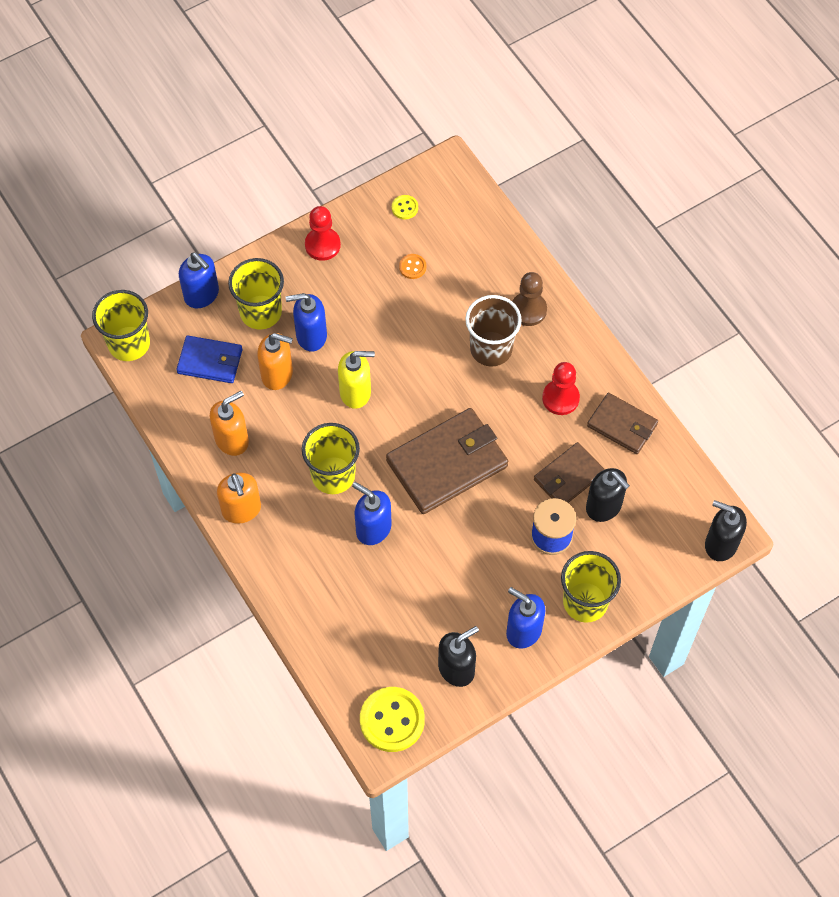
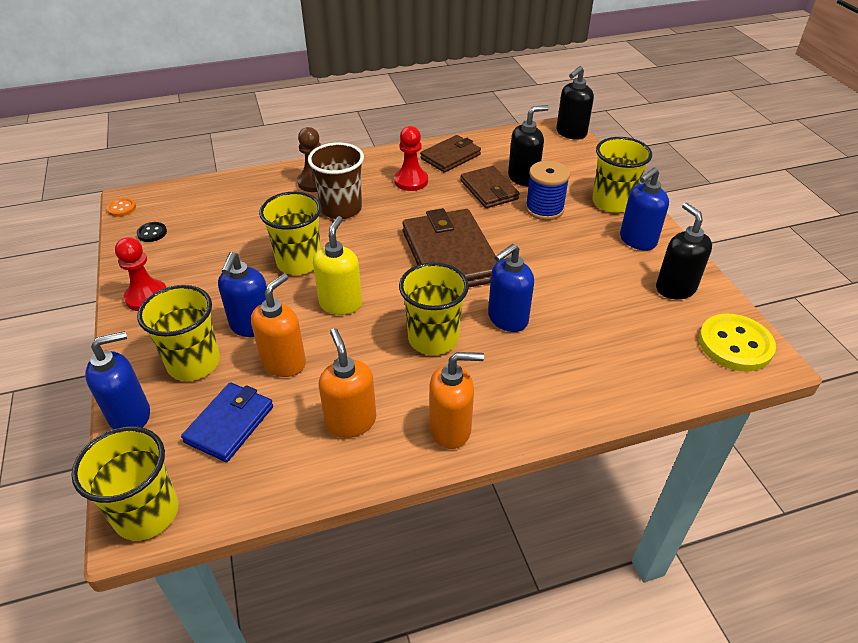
camera: 75 degrees left, 20 degrees down
yellow button [392,195,418,219] -> black button [137,222,167,242]
orange button [399,254,426,279] -> orange button moved to [107,198,136,217]
none -> yellow cup [259,192,322,275]

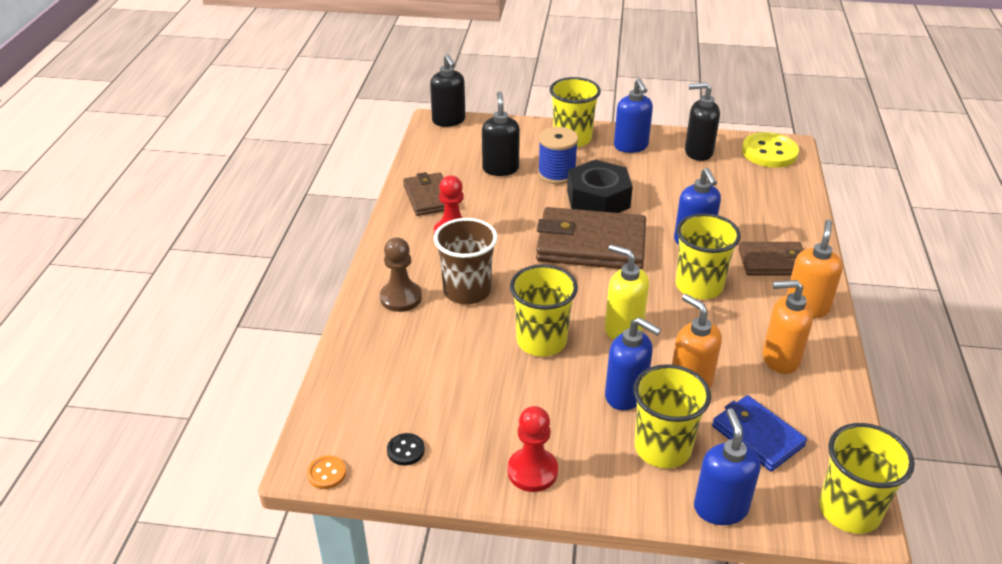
camera: 65 degrees left, 5 degrees down
brown wallet [461,166,520,208] -> brown wallet moved to [738,242,804,276]
none -> black nut [567,160,633,213]

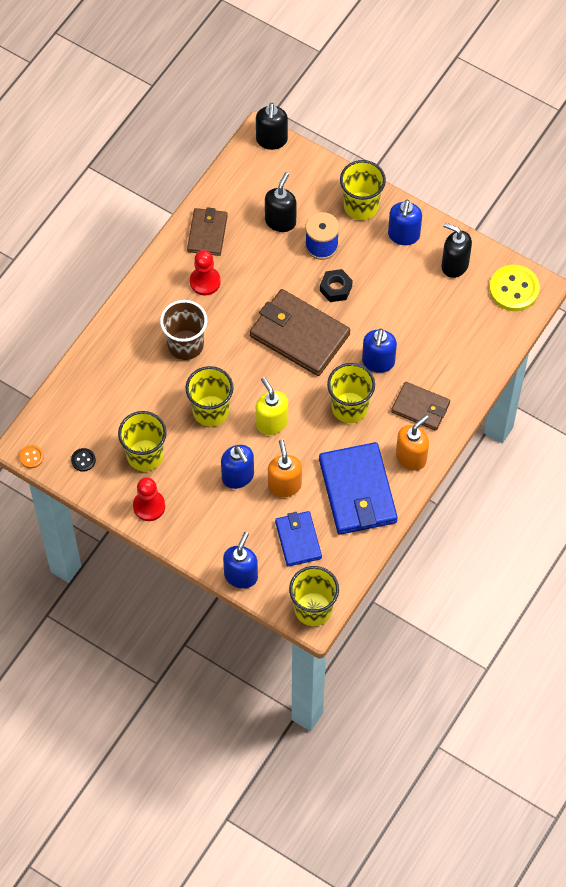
camera: 25 degrees right, 25 degrees up
brown pawn [380,237,422,312] -> none
black nut [567,160,633,213] -> black nut [320,269,353,302], size x0.57
yellow cup [633,364,711,468] -> yellow cup moved to [118,411,167,471]
orange soap dispenser [762,280,813,374] -> blue wallet [319,442,398,535]

